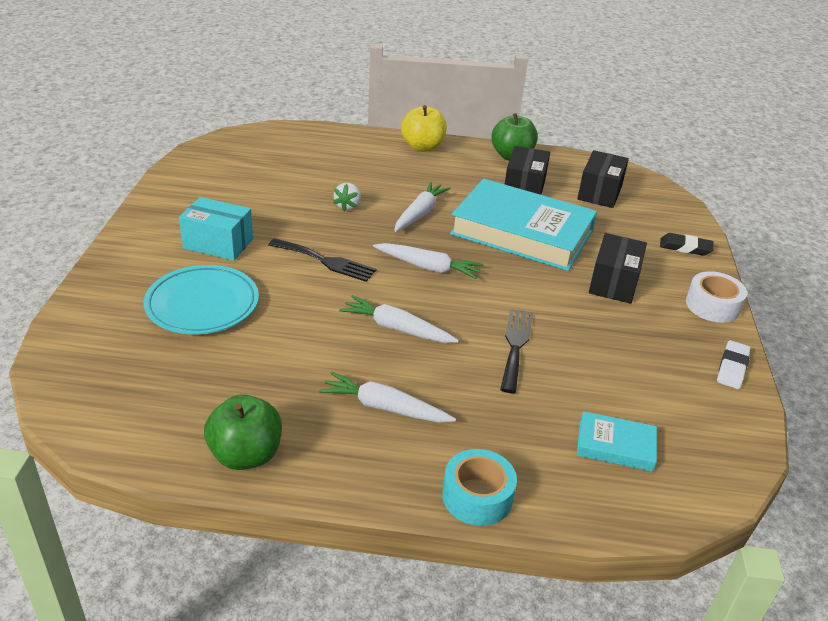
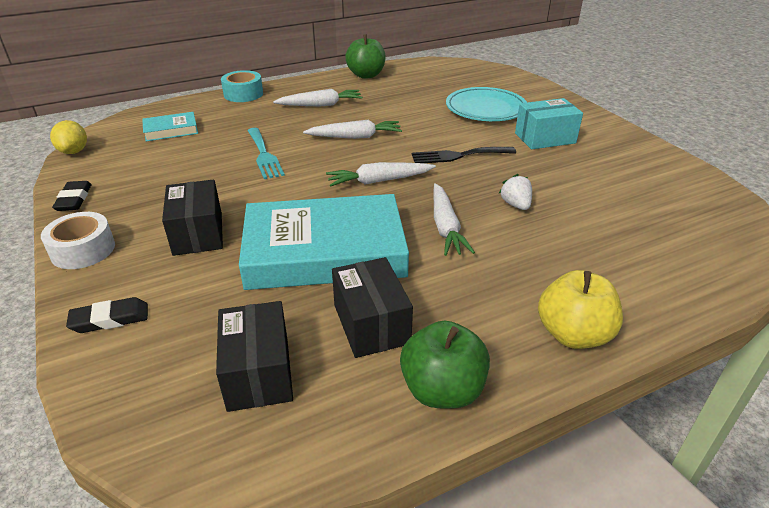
camera: 150 degrees right, 0 degrees up
black fork [500,308,533,393] -> turquoise fork [247,128,285,179]
white eraser [717,340,751,389] -> black eraser [52,181,92,211]
none -> yellow lemon [50,120,87,154]

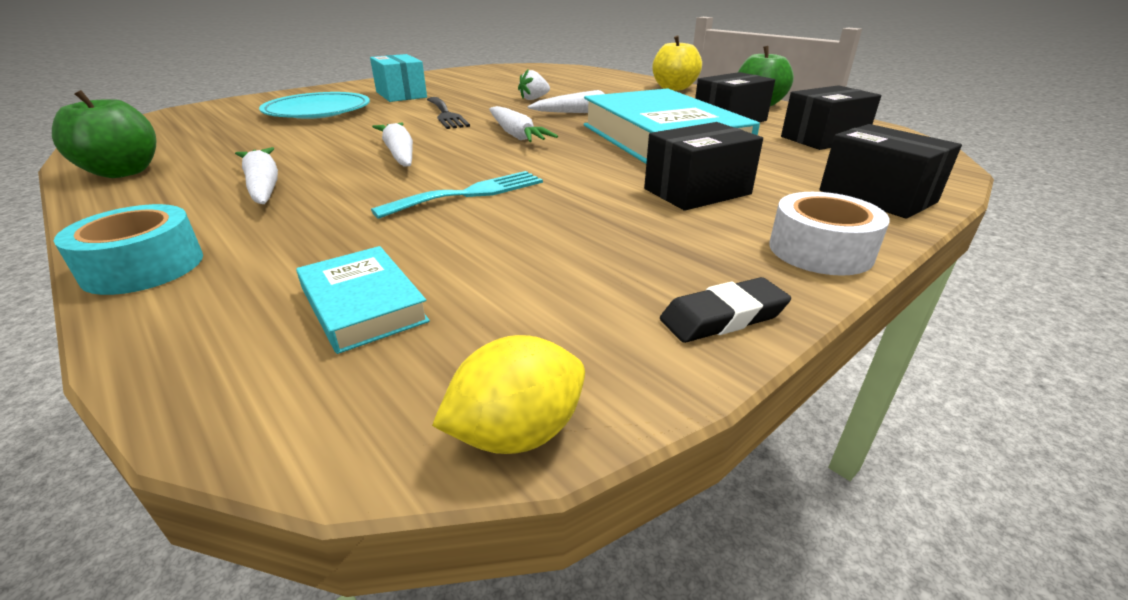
camera: 105 degrees left, 5 degrees down
black eraser [66,297,148,333] -> black box [819,124,962,219]

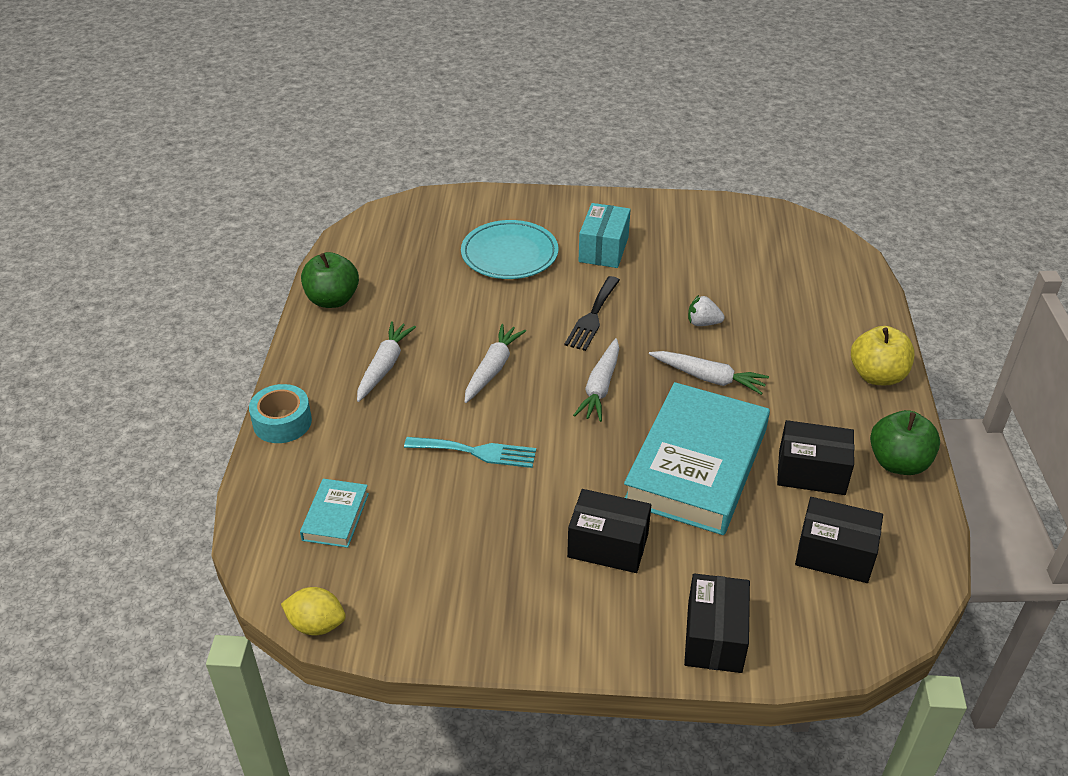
camera: 45 degrees right, 10 degrees up
black eraser [660,277,791,343] -> none
white tape [769,192,890,276] -> none

